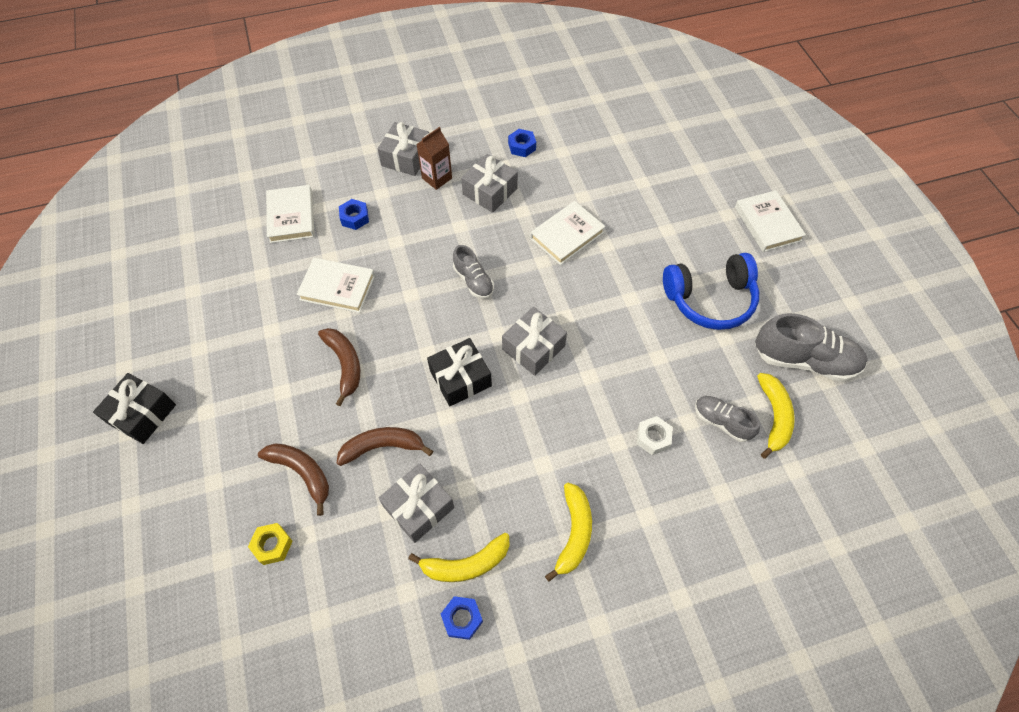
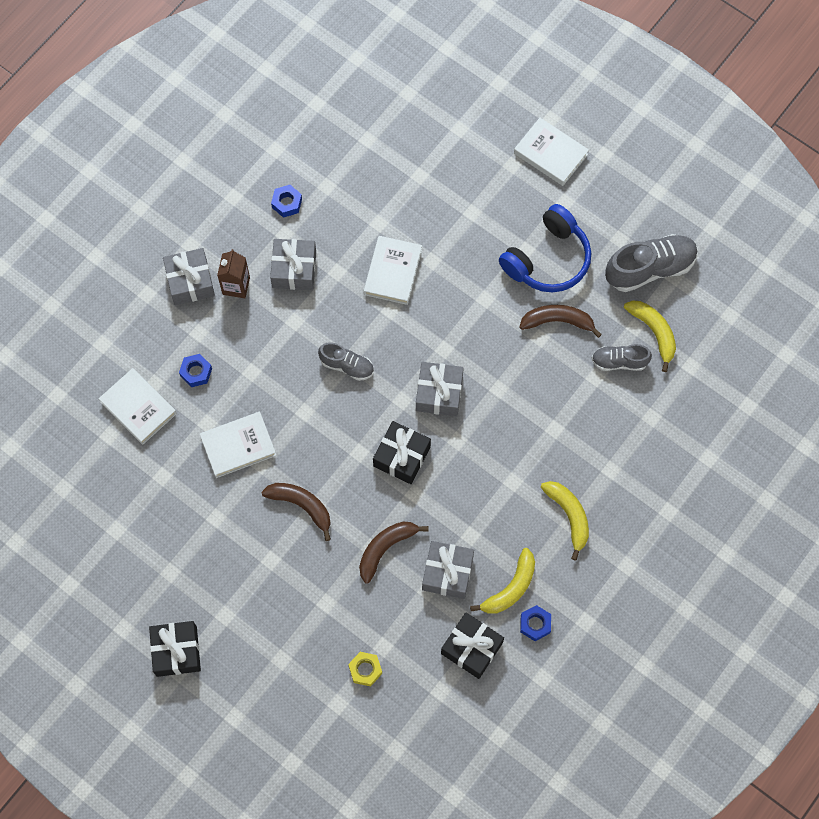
camera: 35 degrees left, 10 degrees up
brown banana [258,443,329,516] -> brown banana moved to [519,305,602,338]
white nut [637,416,673,455] -> none
none -> black gift [441,613,504,679]

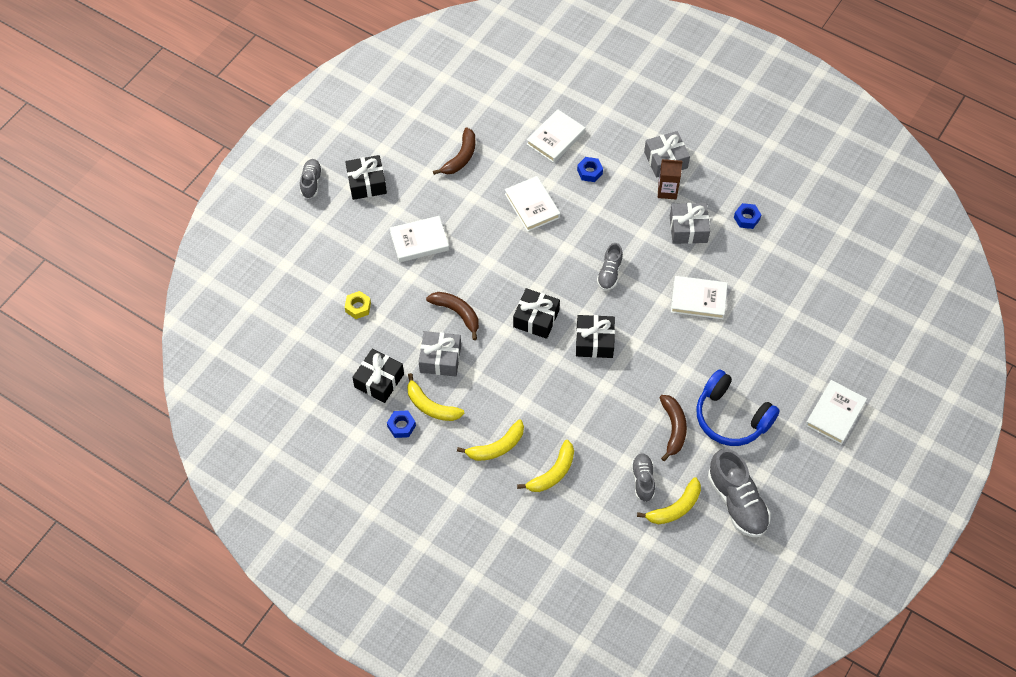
camera: 85 degrees right, 10 degrees down
brown banana [261,483,331,541] -> brown banana moved to [433,127,475,175]
grey gift [416,362,464,416] -> black gift [576,315,615,358]
none -> grey shoe [300,159,322,199]
none -> white book [390,216,449,262]
none -> yellow banana [517,440,574,492]

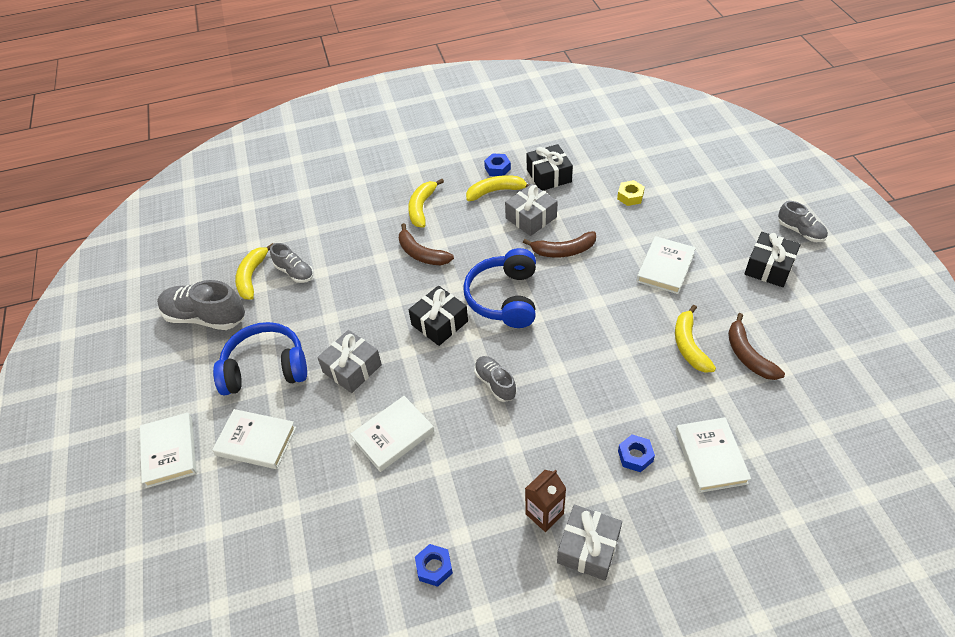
camera: 135 degrees right, 10 degrees down
white book [505,176,560,232] -> white book moved to [212,409,296,469]
black gift [513,288,560,339] -> blue headphones [463,248,536,328]
yellow banana [517,440,574,492] -> yellow banana moved to [675,305,716,373]
brown banana [659,395,687,461] -> brown banana moved to [399,223,454,265]
grey gift [670,203,710,244] -> grey gift moved to [317,330,382,393]

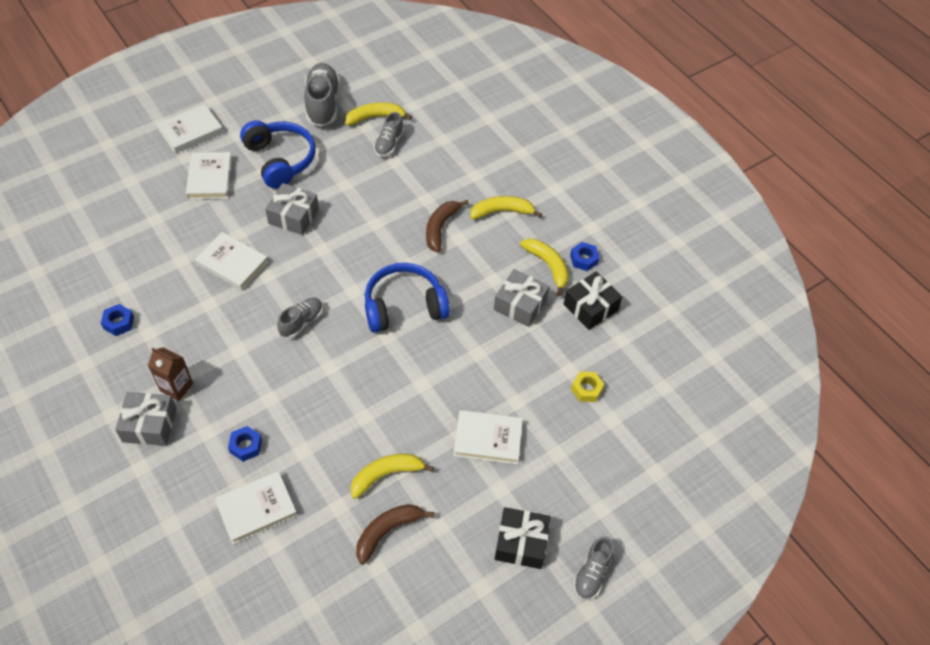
camera: 65 degrees right, 5 degrees up
black gift [409,286,468,346] -> none
brown banana [523,231,596,258] -> none

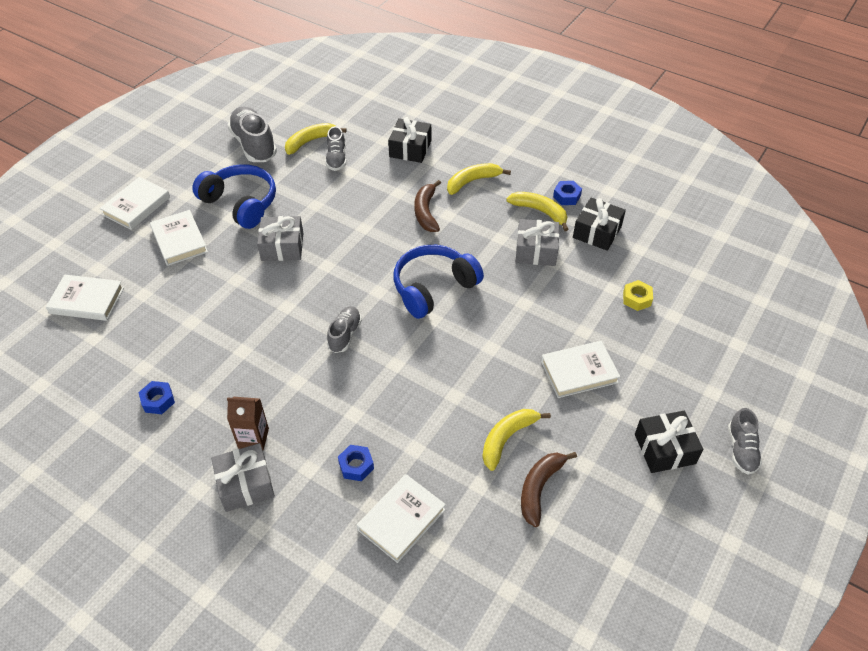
camera: 20 degrees left, 5 degrees down
white book [195,232,268,290] -> white book moved to [46,275,124,321]
none -> black gift [388,117,431,163]

